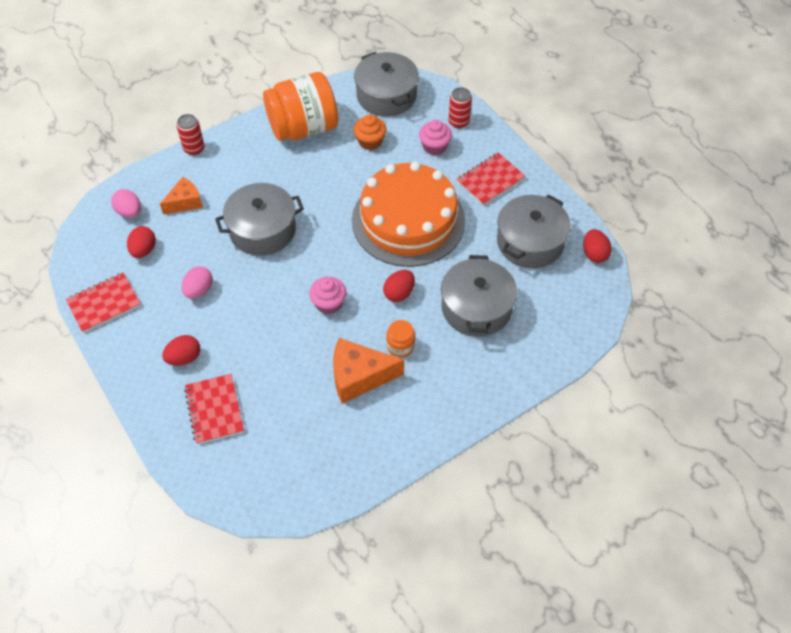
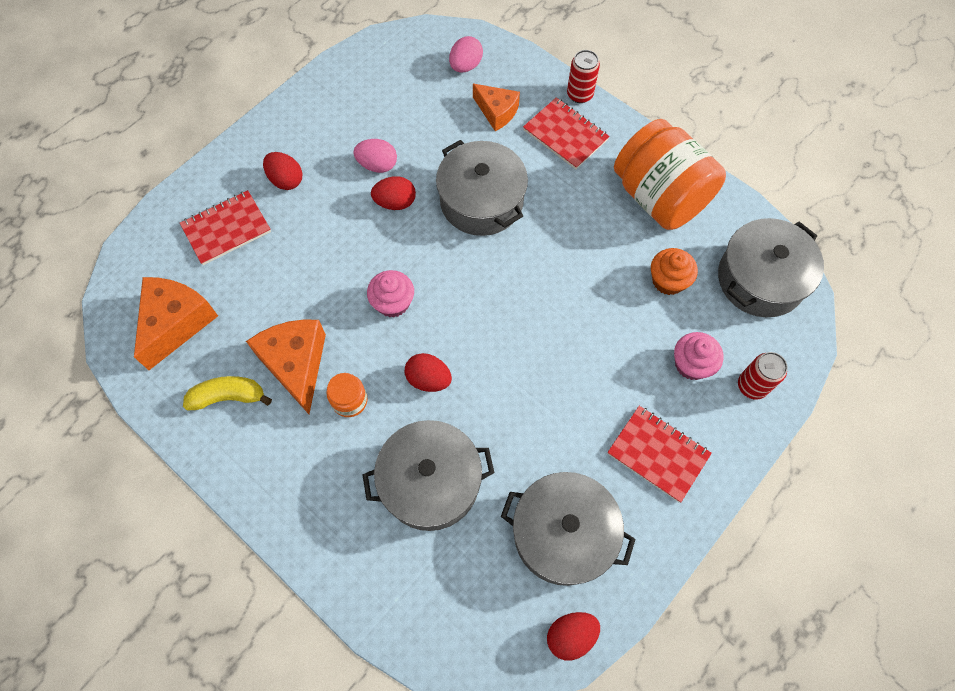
camera: 75 degrees right, 10 degrees up
red notebook [66,273,141,333] -> red notebook moved to [523,97,610,169]
red egg [127,226,156,258] -> red egg moved to [371,176,416,210]
orange cake [352,162,465,267] -> none
none -> orange cheese [134,277,218,370]
none -> yellow banana [183,376,272,411]

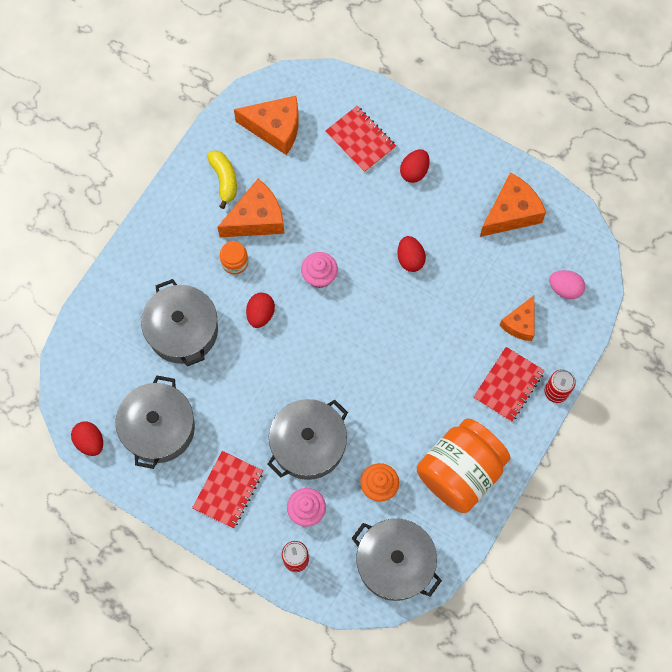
camera: 80 degrees right, 5 degrees up
pink egg [353,139,397,173] -> none
grey pot [436,140,528,236] -> grey pot moved to [268,399,348,480]
none -> orange cheese [480,173,546,237]

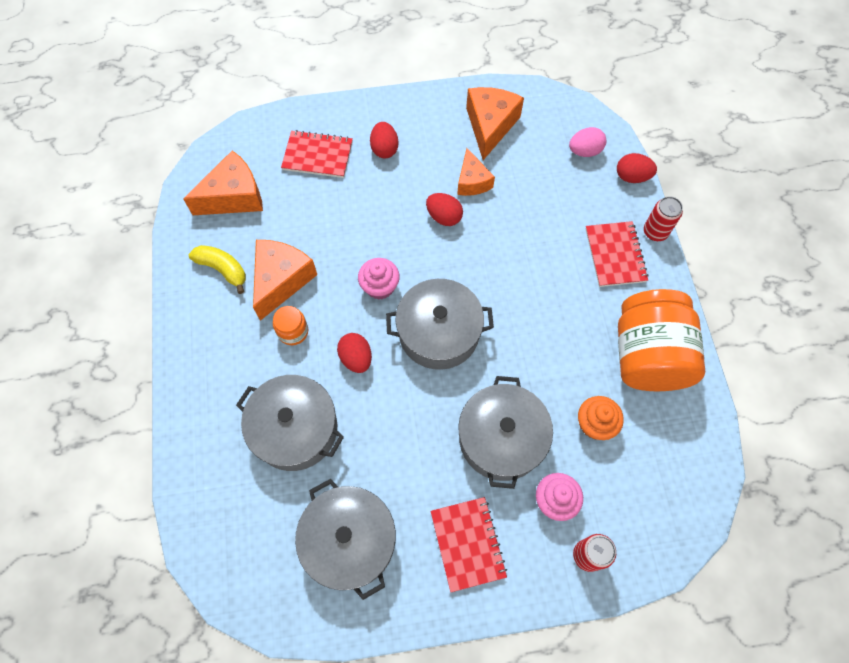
camera: 40 degrees left, 5 degrees down
red egg [71,421,103,456] -> red egg moved to [617,153,657,183]
grey pot [352,519,442,601] -> grey pot moved to [386,279,494,370]
orange cheese [499,296,534,341] -> orange cheese moved to [457,148,495,196]

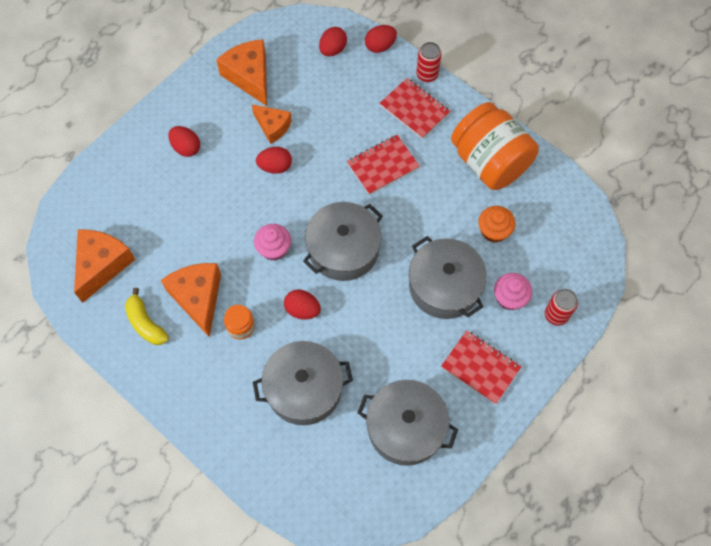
camera: 40 degrees left, 0 degrees up
yellow banana [189,245,246,294] -> yellow banana turned 120 degrees counterclockwise [125,288,169,345]
red notebook [281,130,353,178] -> red notebook moved to [347,135,420,195]
pink egg [569,127,606,157] -> red egg [319,27,347,56]

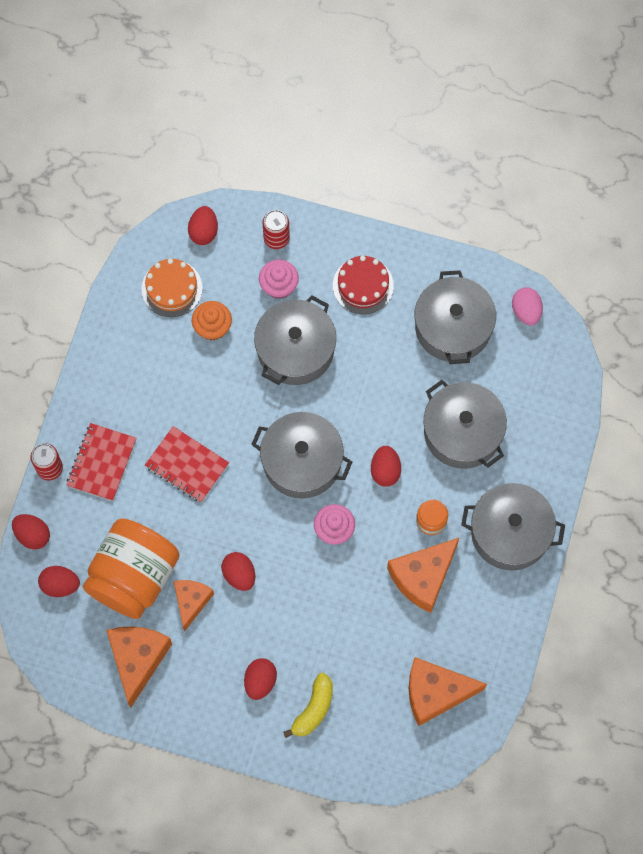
camera: 115 degrees left, 5 degrees up
yellow banana [125,288,169,345] -> yellow banana moved to [283,673,333,738]
orange cheese [216,39,267,106] -> orange cheese turned 150 degrees clockwise [106,627,172,707]
red notebook [441,330,521,404] -> red cake [333,256,394,314]
orange jar [451,102,539,190] -> orange jar moved to [83,518,179,619]
none -> orange cake [142,258,203,317]
none -> red egg [188,206,218,245]
none -> grey pot [461,483,565,571]
none -> pink egg [512,287,543,326]

